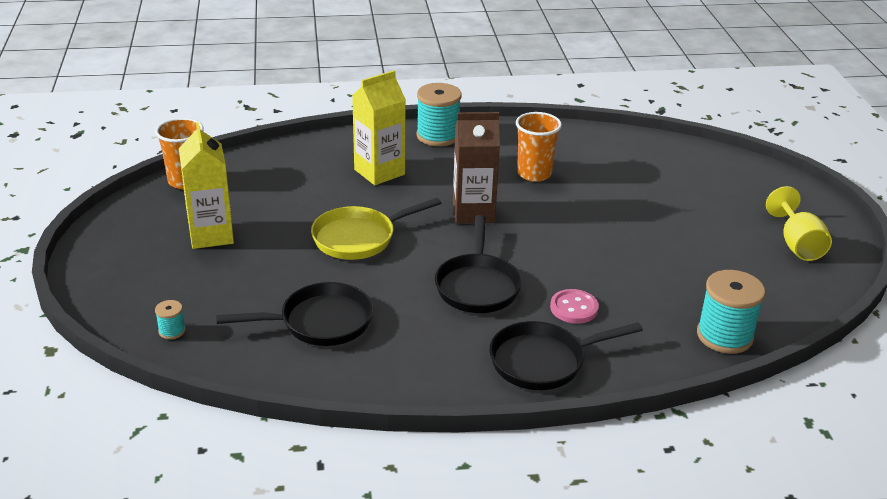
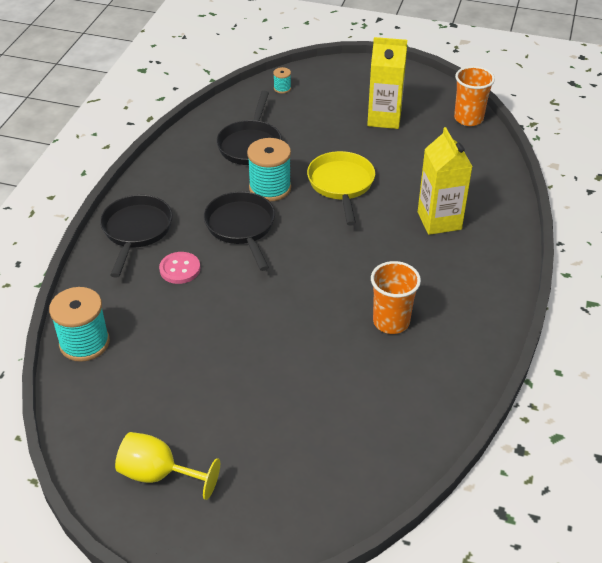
camera: 115 degrees right, 10 degrees up
turquoise spool [417,83,461,146] -> turquoise spool moved to [247,138,291,201]
black pan [435,215,522,313] -> black pan turned 45 degrees clockwise [204,191,275,271]
brown carton [453,112,500,223] -> none

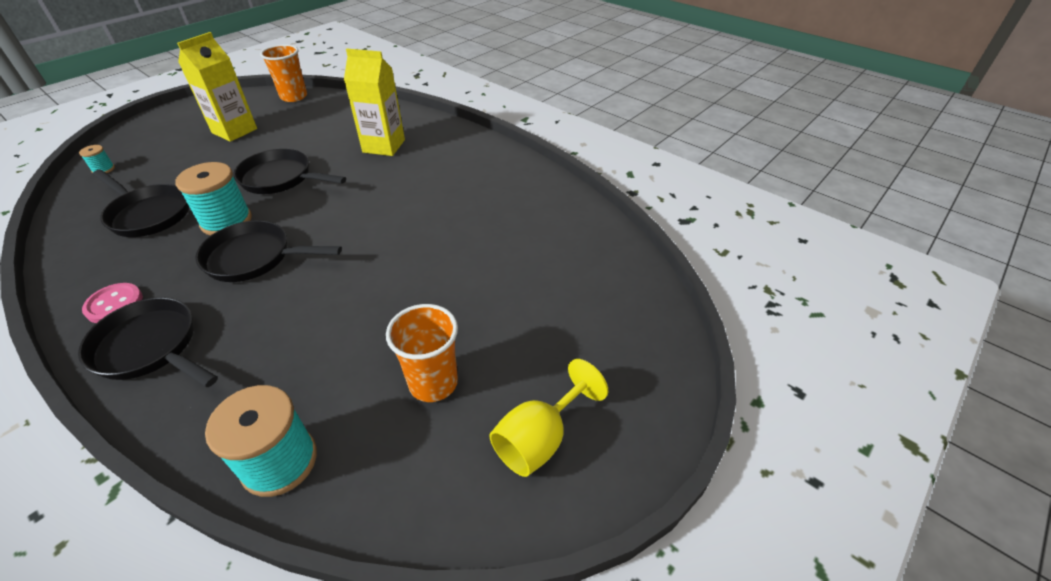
camera: 65 degrees left, 0 degrees up
pink button [159,252,200,284] -> pink button moved to [82,283,143,323]
yellow pan [307,151,375,226] -> black pan [233,149,346,194]
orange cup [371,261,421,334] -> orange cup moved to [386,304,458,402]

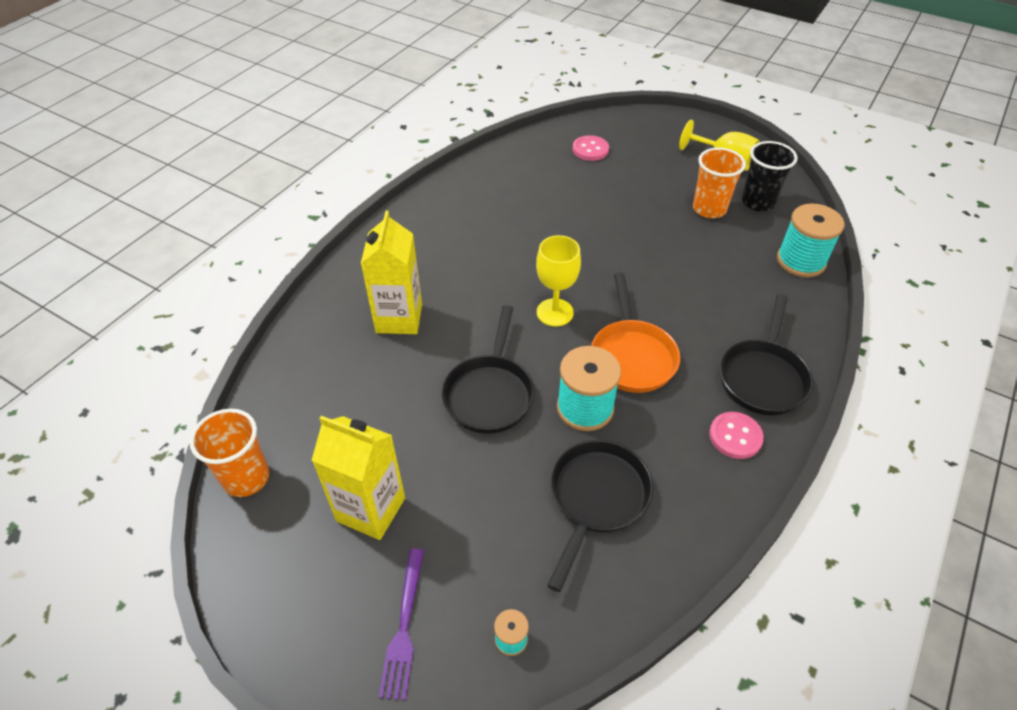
camera: 100 degrees left, 5 degrees up
black pan [196,220,342,282] -> orange pan [591,273,680,393]
none -> purple fork [379,548,424,700]
none -> yellow goblet [536,235,581,327]
none -> pink button [572,135,609,161]
none -> black cup [742,141,798,211]

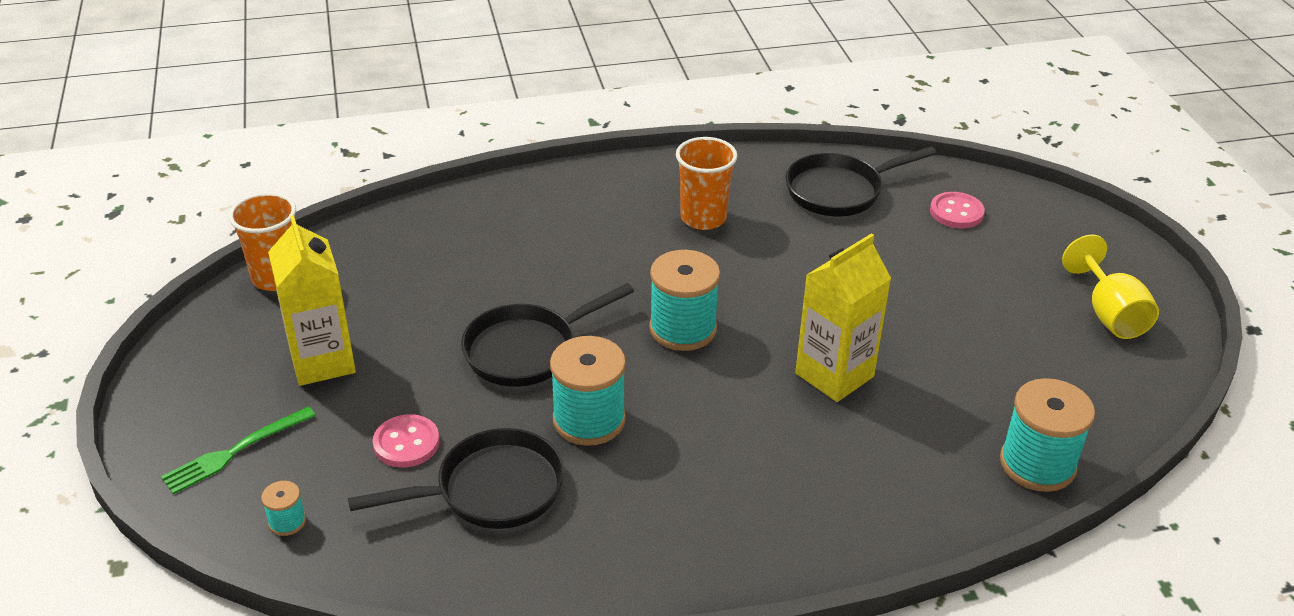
camera: 45 degrees right, 10 degrees down
yellow carton [361,210,422,334] -> yellow carton moved to [795,233,891,402]
purple fork [379,548,424,700] -> green fork [161,406,316,494]
yellow goblet [536,235,581,327] -> turquoise spool [649,250,720,351]
orange pan [591,273,680,393] -> none
orange cup [693,148,746,218] -> orange cup moved to [676,137,738,230]
pink button [709,412,764,459] -> pink button moved to [373,414,440,468]
black pan [720,294,813,415] -> black pan moved to [786,146,937,217]
black cup [742,141,798,211] -> none

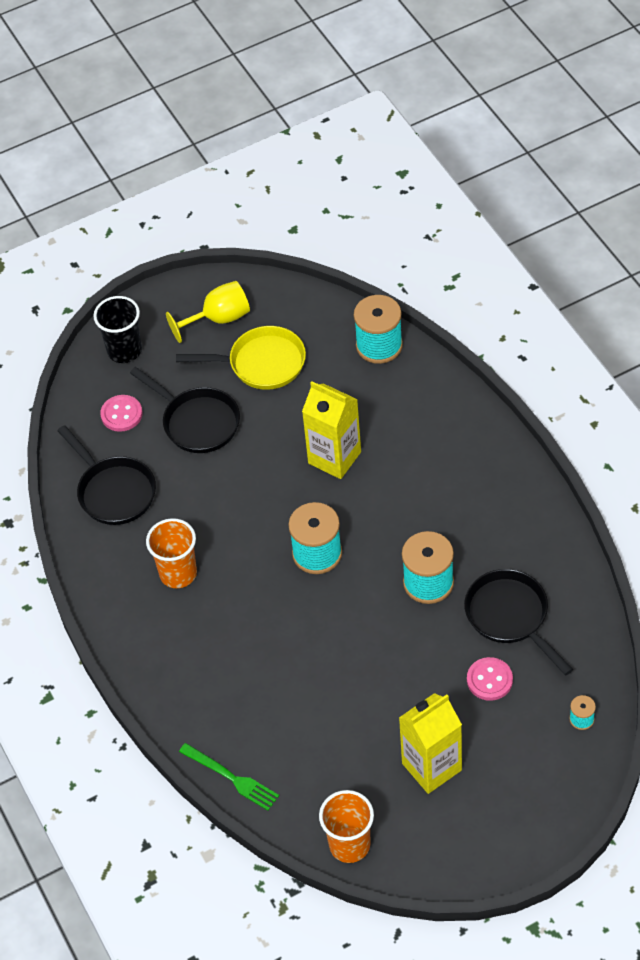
camera: 100 degrees left, 15 degrees up
green fork [161,406,316,494] -> green fork moved to [179,743,279,811]
black pan [461,283,634,387] -> black pan moved to [130,367,240,453]
none -> black cup [93,296,142,363]
none -> yellow pan [176,326,306,390]

